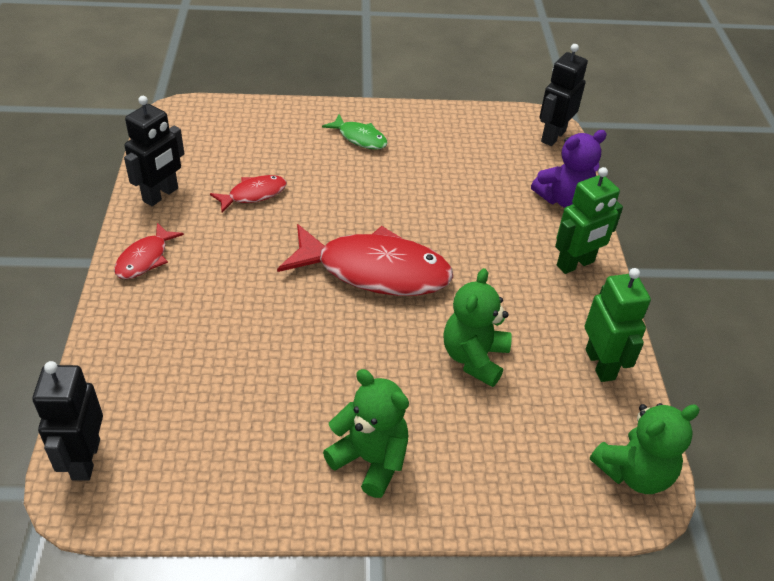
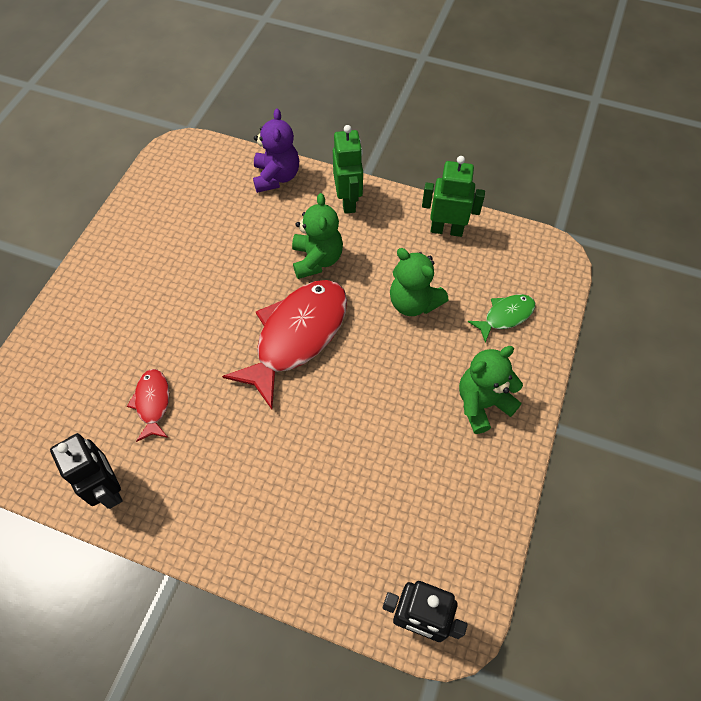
camera: 65 degrees left, 15 degrees up
red fish [114,223,184,279] -> none
green fish [322,114,388,150] -> green fish moved to [468,294,535,342]
black robot [539,44,588,146] -> none
green teddy bear [590,403,700,494] -> green teddy bear moved to [292,193,343,279]

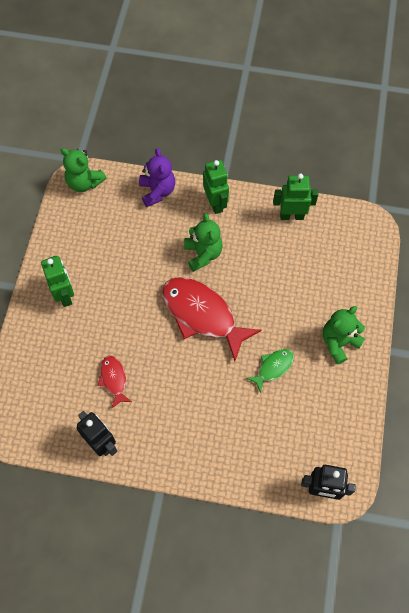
camera: 10 degrees left, 5 degrees up
red fish [222,280,347,409] -> red fish turned 75 degrees counterclockwise [162,277,262,361]
green teddy bear [390,248,448,316] -> green teddy bear moved to [61,148,106,192]
green fish [468,294,535,342] -> green fish moved to [247,349,294,393]
none -> green robot [41,256,74,307]

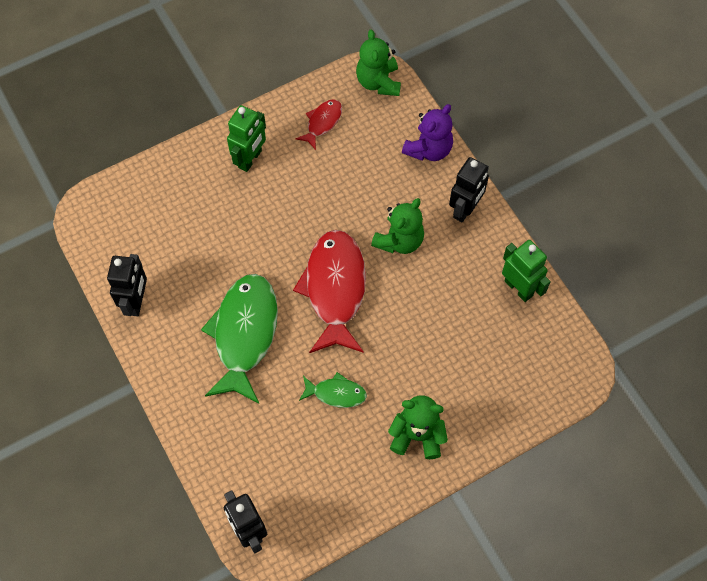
camera: 50 degrees right, 0 degrees up
red fish [98,356,132,409] -> red fish moved to [296,99,342,150]
green robot [203,160,229,214] -> black robot [449,157,489,223]
none -> green fish [201,274,278,403]

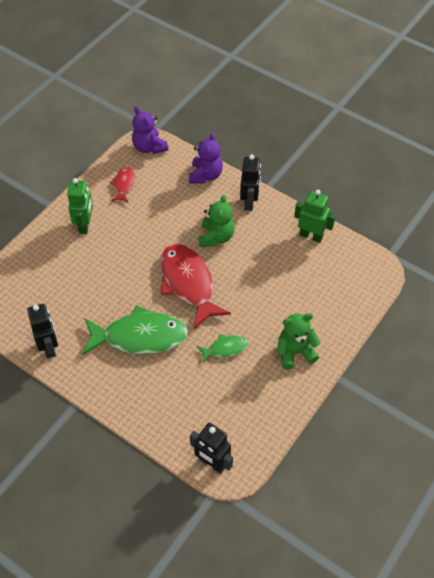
camera: 25 degrees left, 10 degrees down
green fish [201,274,278,403] -> green fish turned 105 degrees clockwise [82,305,188,355]
green teddy bear [356,30,401,96] -> purple teddy bear [132,106,168,154]

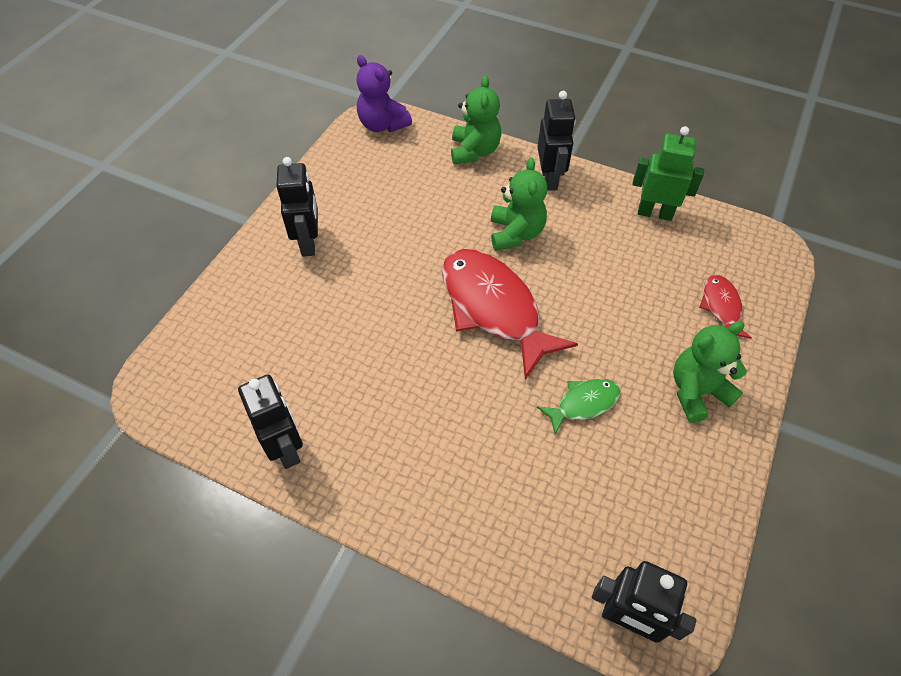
camera: 10 degrees left, 0 degrees up
green robot [67,178,93,234] -> black robot [276,157,318,257]
green fish [82,305,188,355] -> none
red fish [110,167,135,203] -> red fish moved to [699,275,752,339]
purple teddy bear [189,132,223,184] -> green teddy bear [451,76,501,164]

